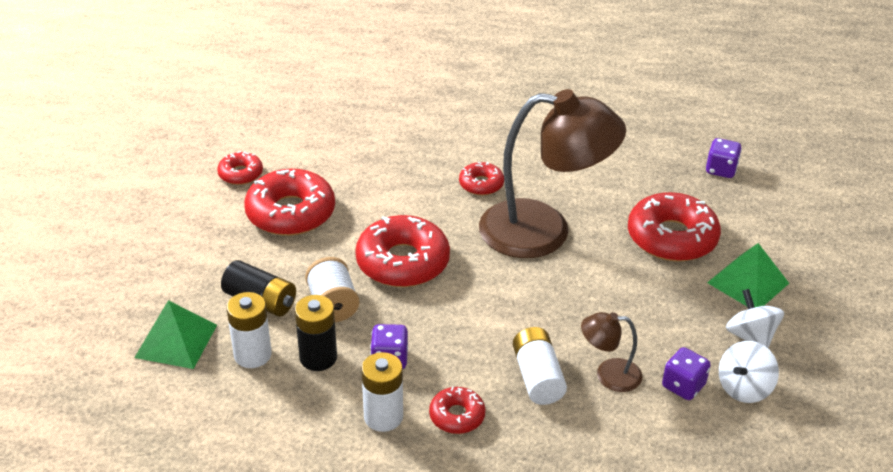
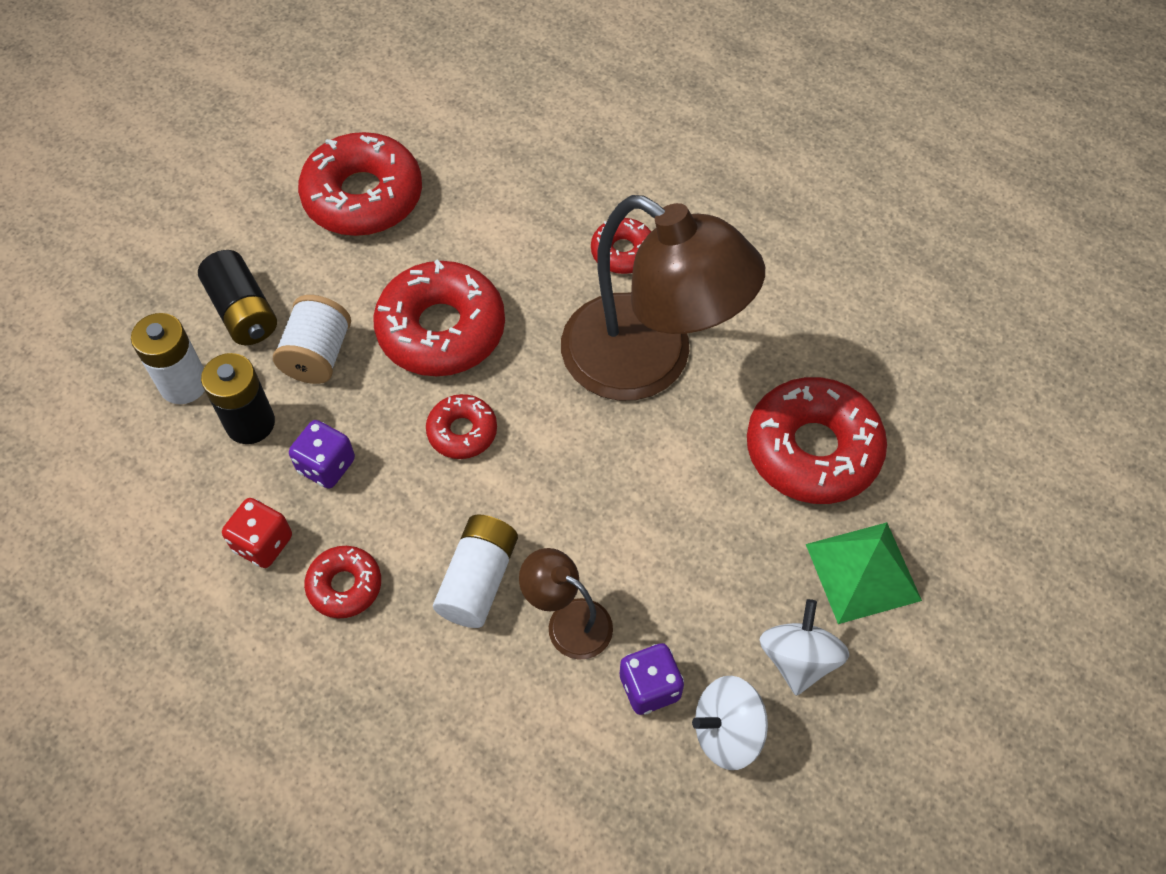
camera: 30 degrees right, 20 degrees up
green pyramid [134,300,217,369] -> none
red donut [217,151,263,185] -> red donut moved to [426,394,497,459]
white battery [361,352,403,432] -> red dice [222,498,292,568]
purple dice [706,138,742,178] -> none

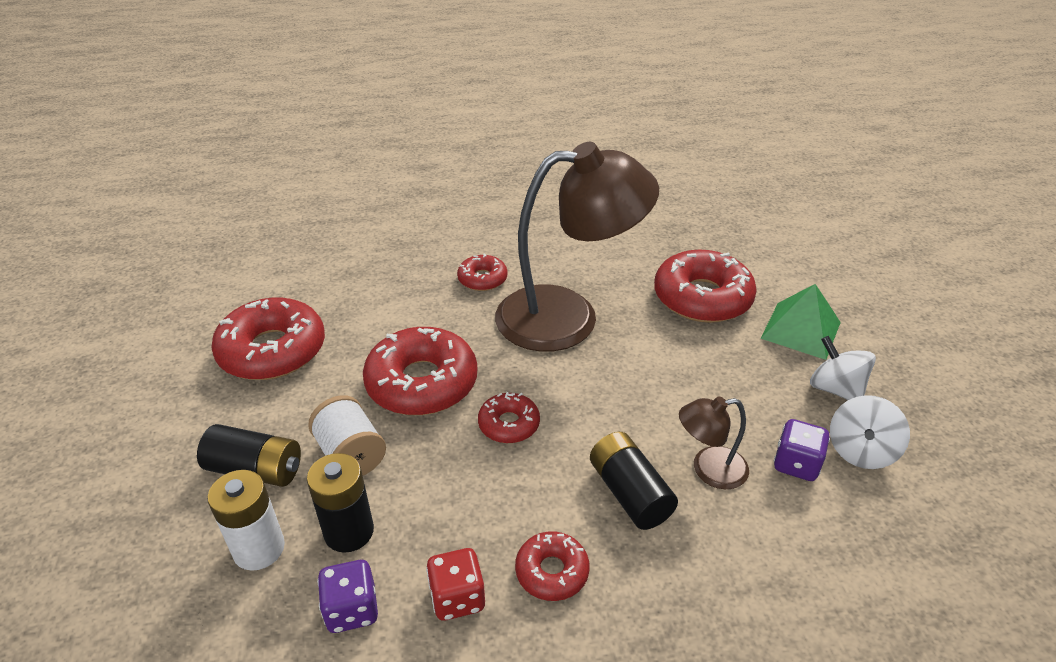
camera: 45 degrees left, 20 degrees down
purple dice [289,420,355,489] -> purple dice moved to [317,560,378,633]
white battery [433,514,518,628] -> black battery [590,432,678,530]

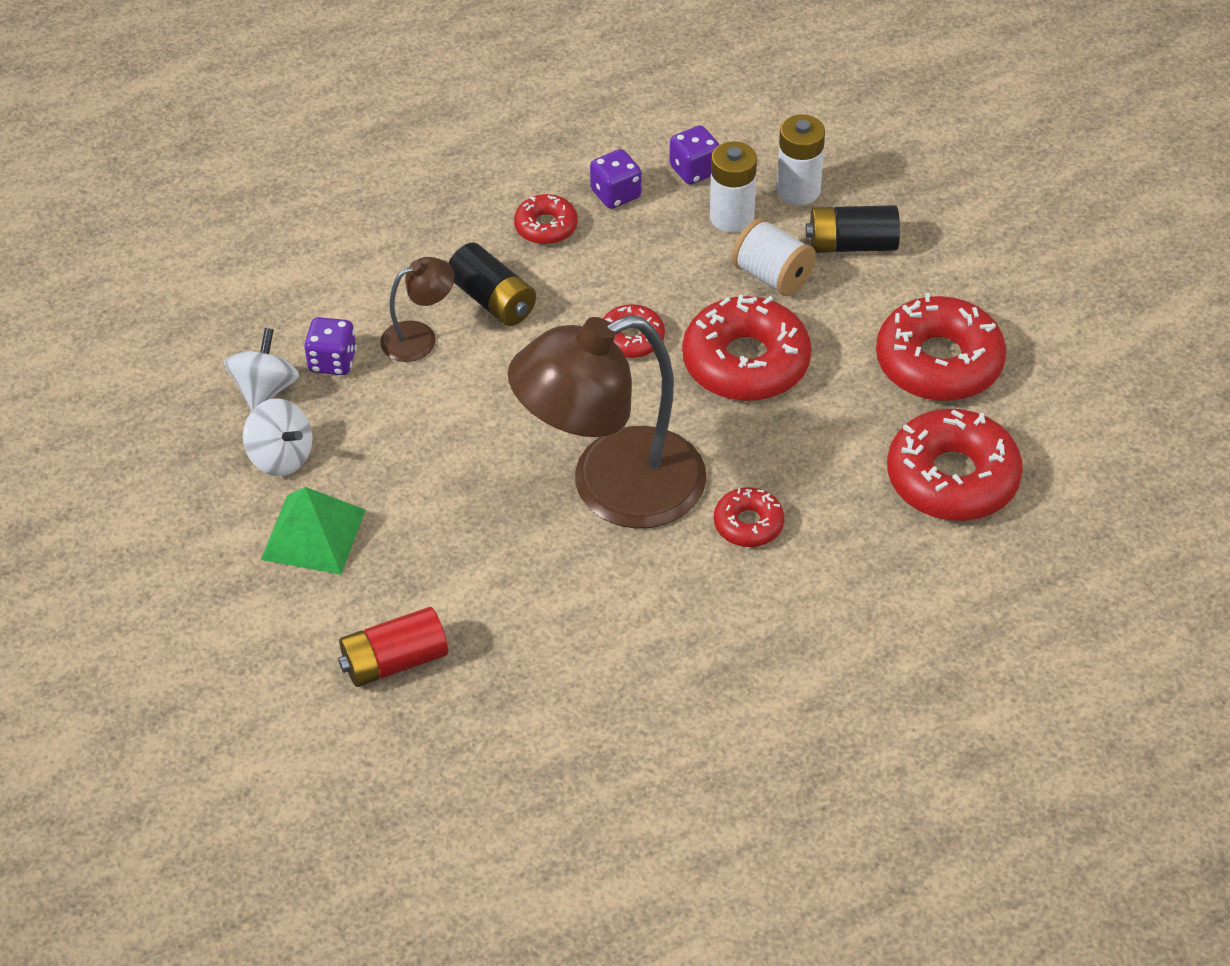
camera: 165 degrees right, 10 degrees up
black battery [307,453,374,553] -> white battery [710,141,757,233]
red dice [426,548,485,621] -> purple dice [590,149,642,209]
red donut [654,250,757,323] -> red donut moved to [887,409,1023,521]
none -> red battery [338,607,448,687]

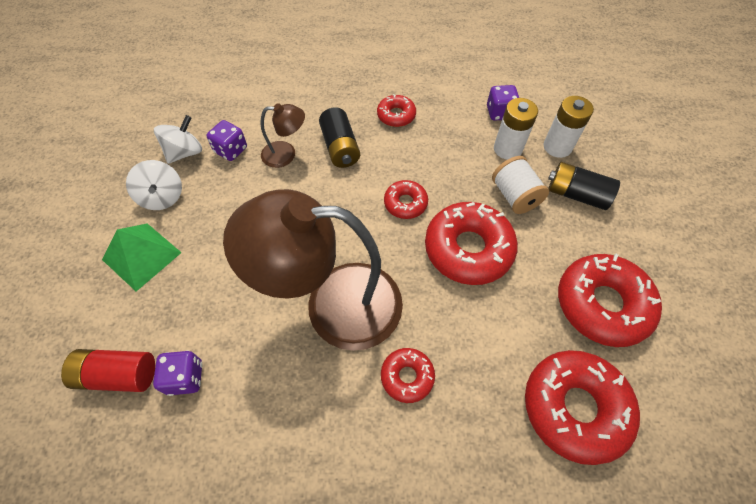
camera: 25 degrees right, 10 degrees up
purple dice [590,149,642,209] -> purple dice moved to [153,351,203,396]

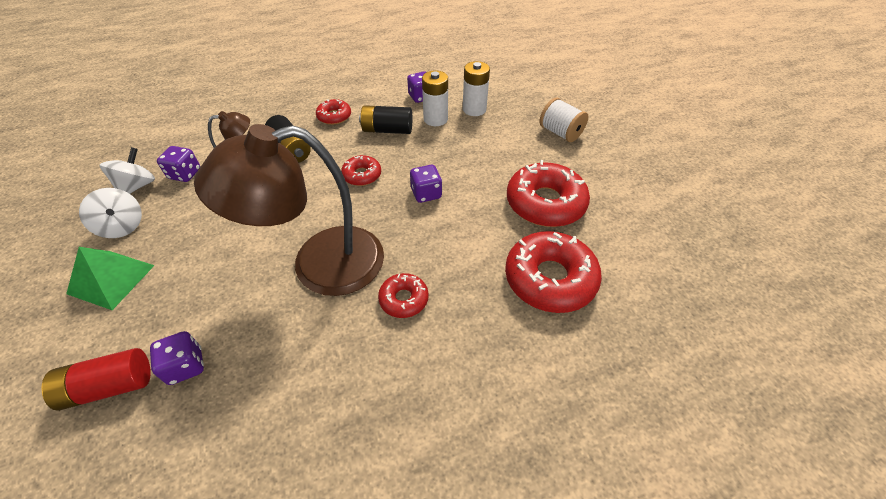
camera: 20 degrees left, 10 degrees down
red donut [425,202,518,285] -> purple dice [410,165,442,203]
white spool [492,156,549,214] -> white spool moved to [540,97,588,142]
black battery [548,162,620,210] -> black battery moved to [359,105,412,134]

